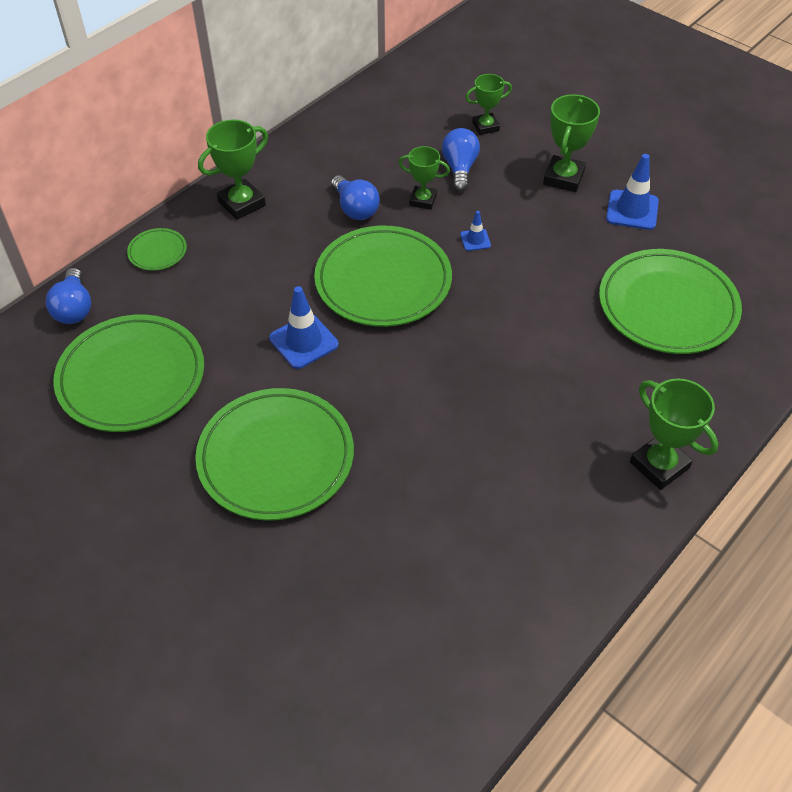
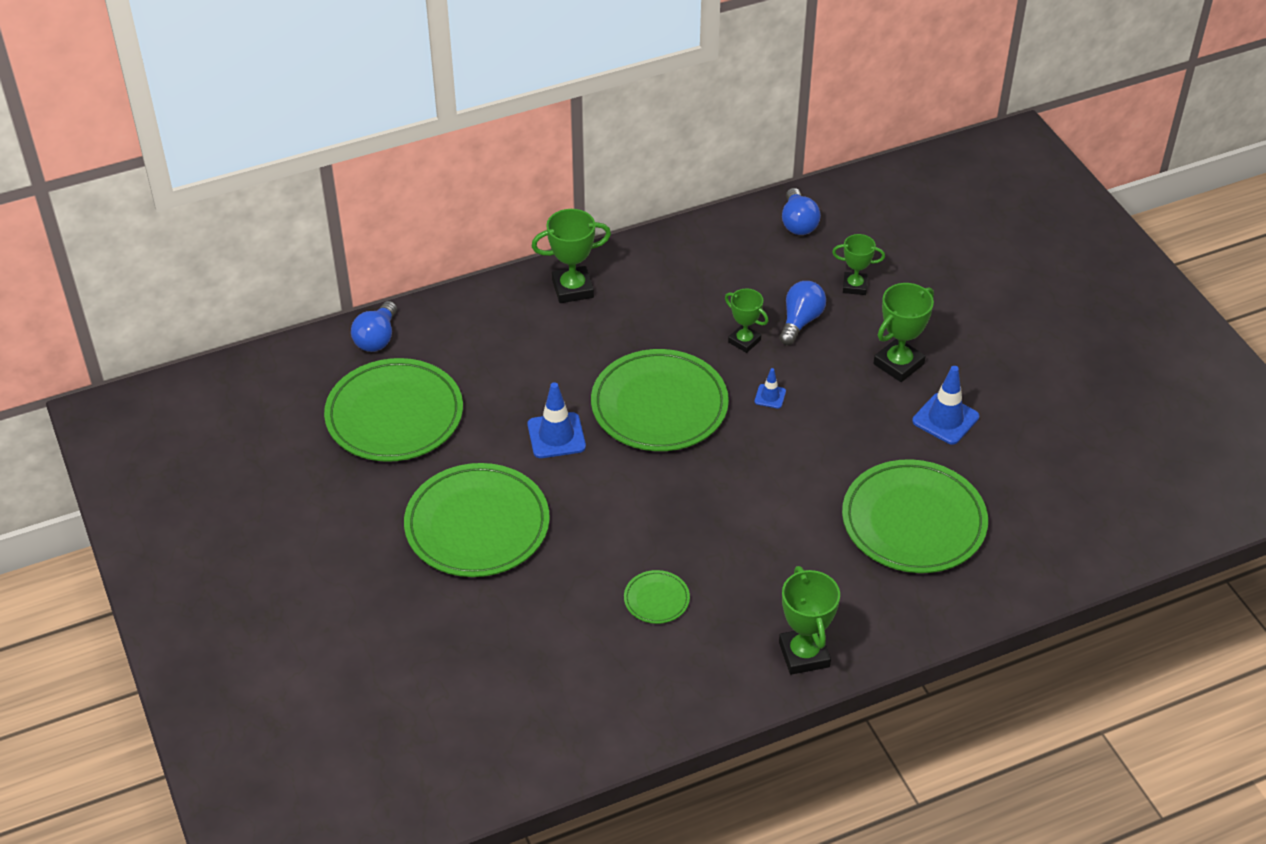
camera: 25 degrees right, 5 degrees down
green plate [127,228,187,270] -> green plate moved to [624,570,690,624]
blue light bulb [331,175,380,220] -> blue light bulb moved to [782,188,821,235]

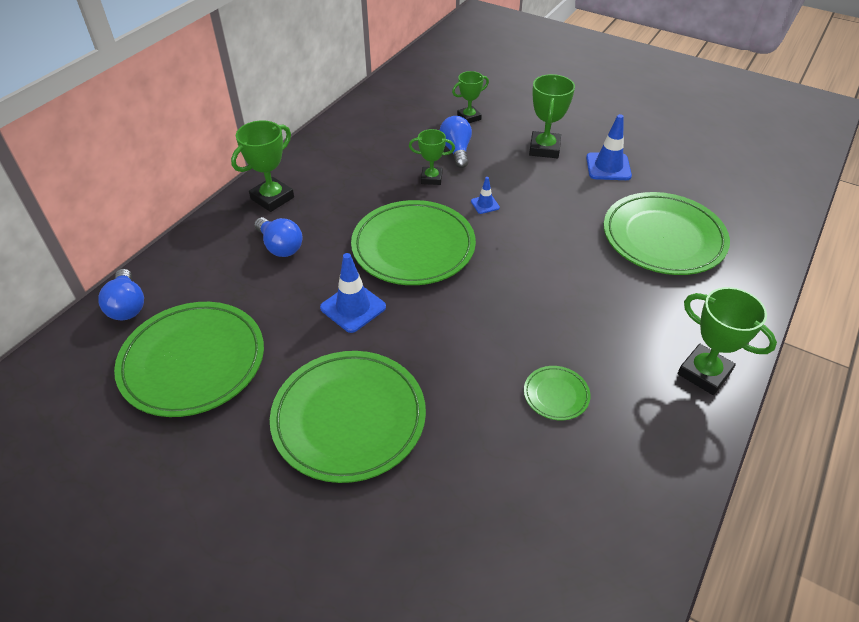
camera: 35 degrees left, 0 degrees up
blue light bulb [782,188,821,235] -> blue light bulb moved to [254,217,302,257]

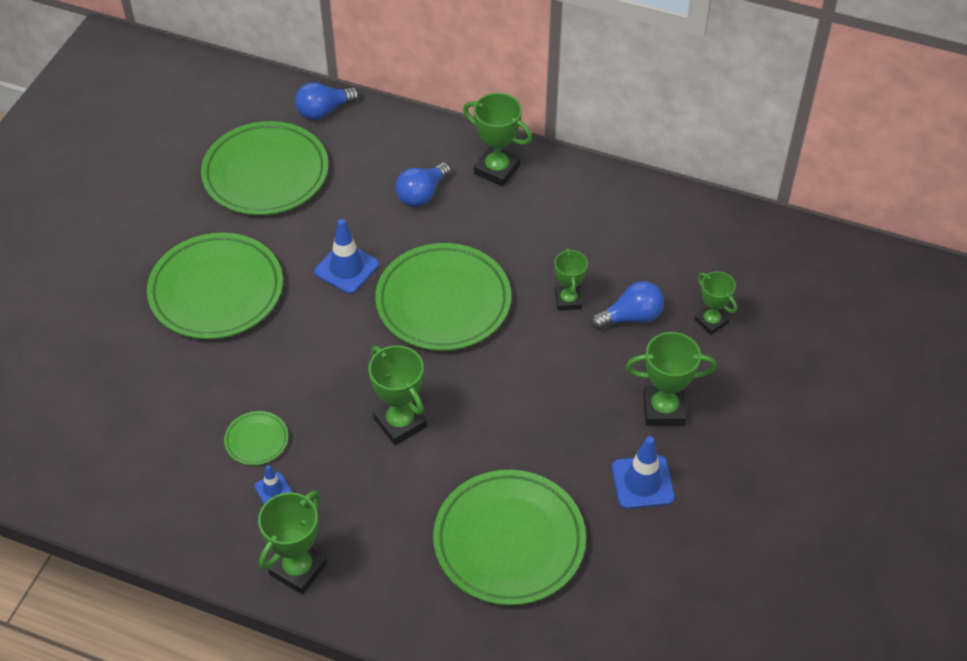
camera: 80 degrees right, 5 degrees up
blue traffic cone [471,177,500,214] -> blue traffic cone moved to [254,465,292,504]
none -> green trophy [368,345,427,445]

